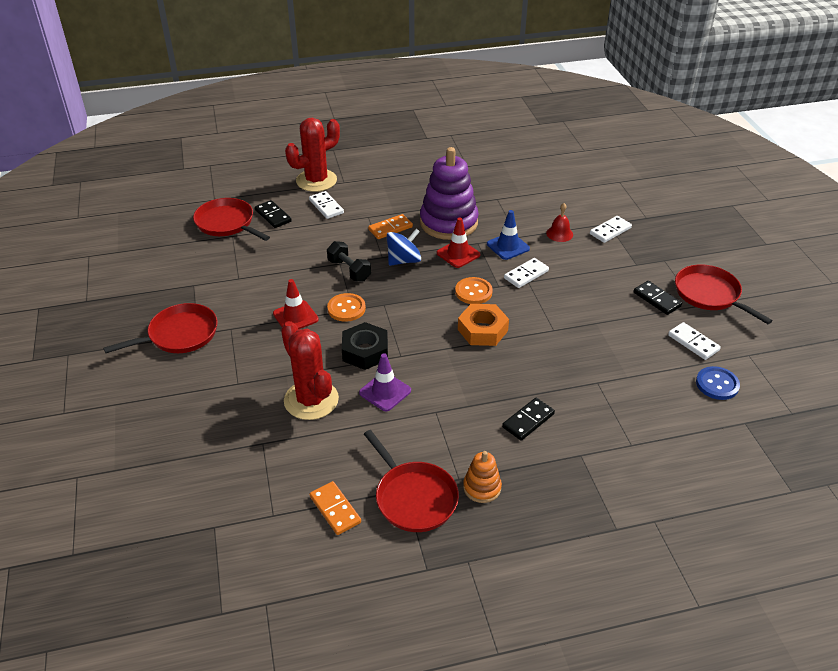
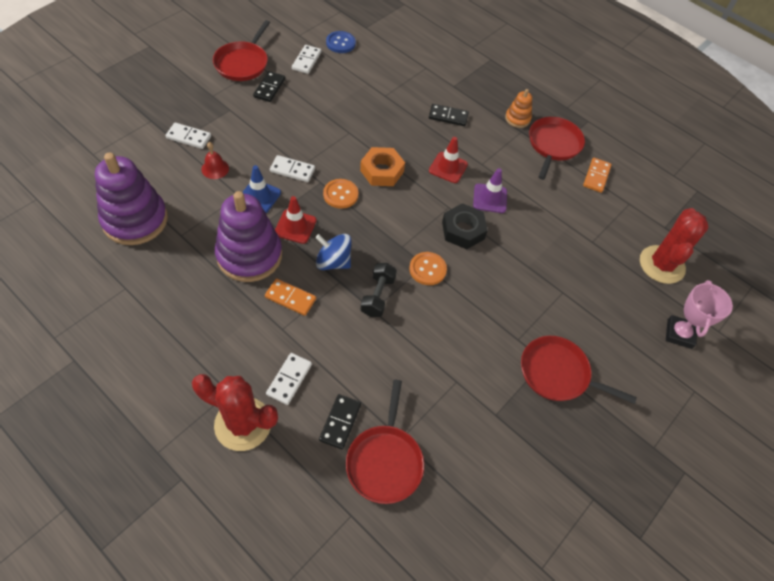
camera: 130 degrees left, 15 degrees up
red traffic cone [273,279,319,330] -> red traffic cone moved to [429,137,468,183]
red cactus [281,321,339,420] -> red cactus moved to [640,208,709,284]
none -> purple stacking toy [95,152,168,245]
none -> pink trophy [666,280,733,349]

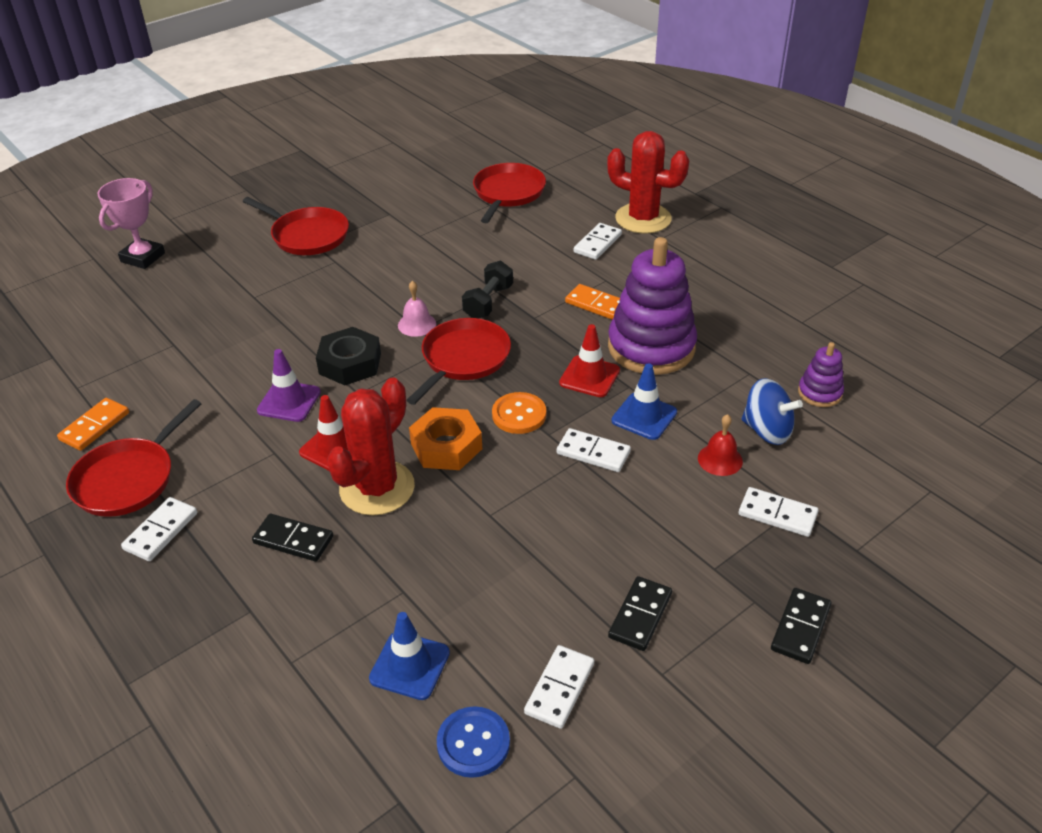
camera: 165 degrees left, 15 degrees down
purple stacking toy [95,152,168,245] -> purple stacking toy [798,342,844,407], size x0.47
red pan [213,20,270,81] -> red pan moved to [407,318,511,405]
blue spinning top [315,234,352,270] -> blue spinning top moved to [742,378,803,445]
black domino [319,394,361,450] -> black domino moved to [771,588,831,664]
orange button [409,252,447,285] -> pink bell [398,281,436,337]
orange stacking toy [505,89,532,128] -> white domino [121,497,197,561]
red cactus [640,208,709,284] -> red cactus moved to [327,378,415,515]
none -> blue traffic cone [369,612,450,700]

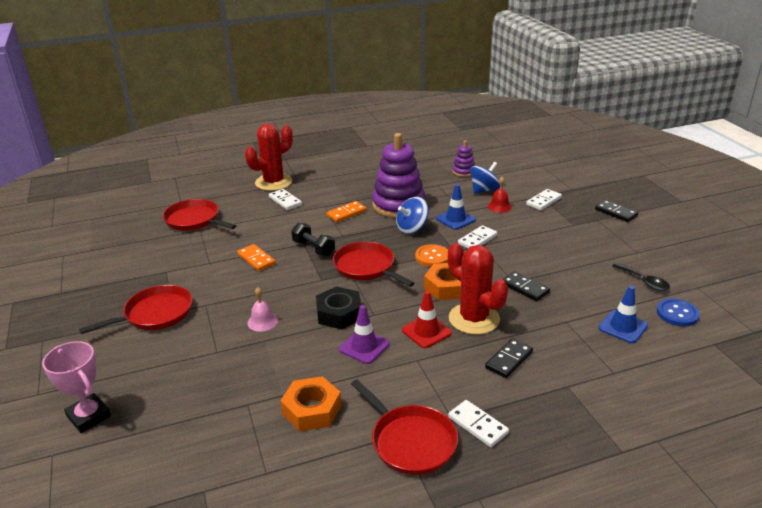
camera: 70 degrees left, 10 degrees down
orange domino [57,398,129,451] -> orange domino moved to [237,244,276,271]
pink bell [398,281,436,337] -> pink bell moved to [247,287,278,332]
white domino [524,645,594,729] -> black spoon [612,263,670,291]
red traffic cone [559,324,620,397] -> blue spinning top [396,197,429,234]
black domino [608,576,672,651] -> black domino moved to [502,271,550,301]
none -> orange nut [280,376,342,431]

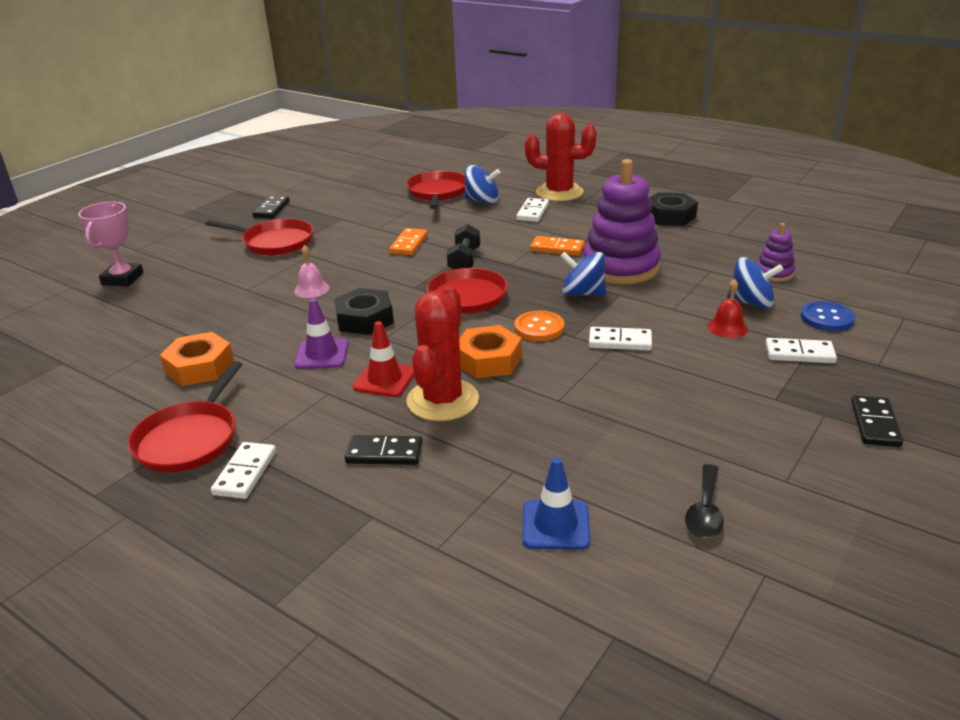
camera: 55 degrees right, 0 degrees up
blue traffic cone [436,184,476,230] -> none
black domino [502,271,550,301] -> black domino moved to [252,196,290,218]
blue button [657,298,700,326] -> blue button moved to [801,301,855,331]
none -> blue spinning top [464,165,500,204]
none -> black nut [650,192,698,226]

